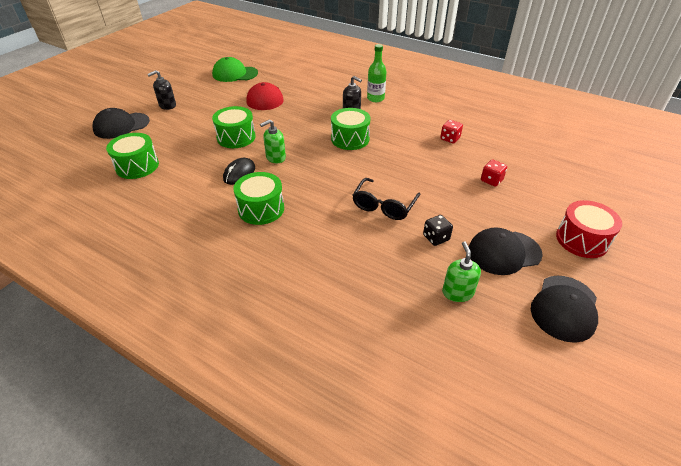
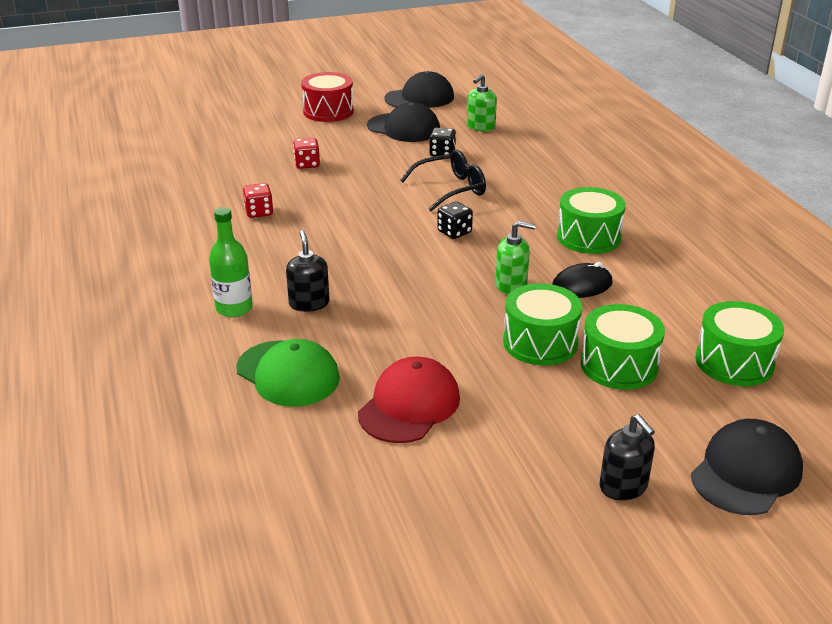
camera: 140 degrees left, 10 degrees down
black cap [92,108,150,139] -> black cap turned 60 degrees counterclockwise [691,419,803,515]
black soap dispenser [147,70,176,110] -> black soap dispenser turned 60 degrees clockwise [600,414,655,501]
green cap [212,57,258,82] -> green cap moved to [236,339,340,407]
green drum [331,108,370,150] -> green drum moved to [581,304,665,390]
none -> black dice [437,201,473,239]

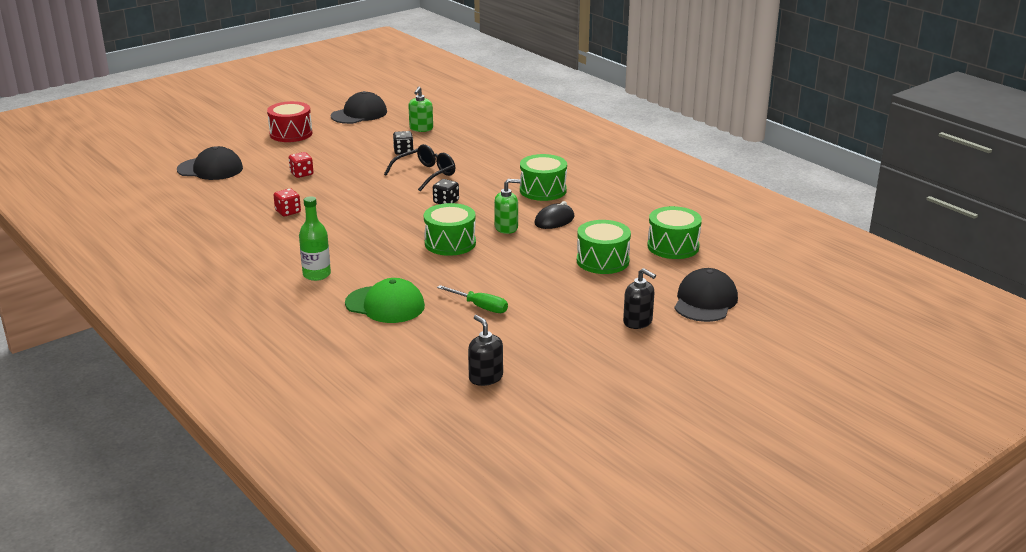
camera: 20 degrees left, 5 degrees down
black soap dispenser [286,230,330,312] -> black soap dispenser moved to [468,315,503,386]
red cap [358,357,460,443] -> green screwdriver [437,285,508,313]
black cap [367,103,440,142] -> black cap moved to [177,146,243,180]
green drum [503,283,582,366] -> green drum moved to [424,203,476,256]

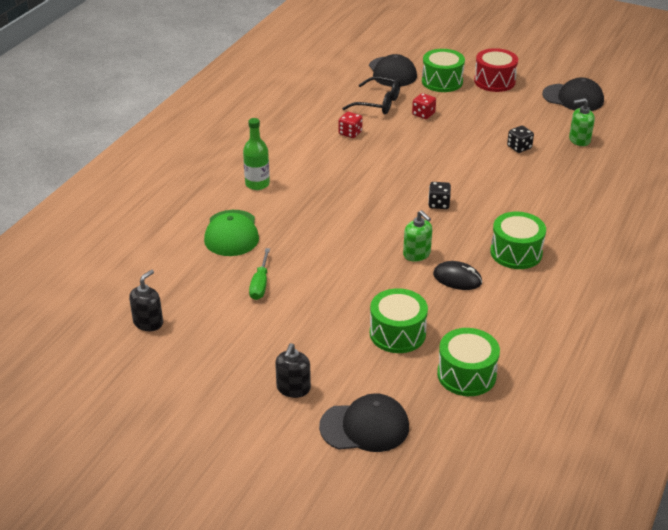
camera: 65 degrees right, 10 degrees up
black glasses [384,144,455,191] -> black glasses moved to [342,77,401,114]
green drum [424,203,476,256] -> green drum moved to [422,49,465,92]

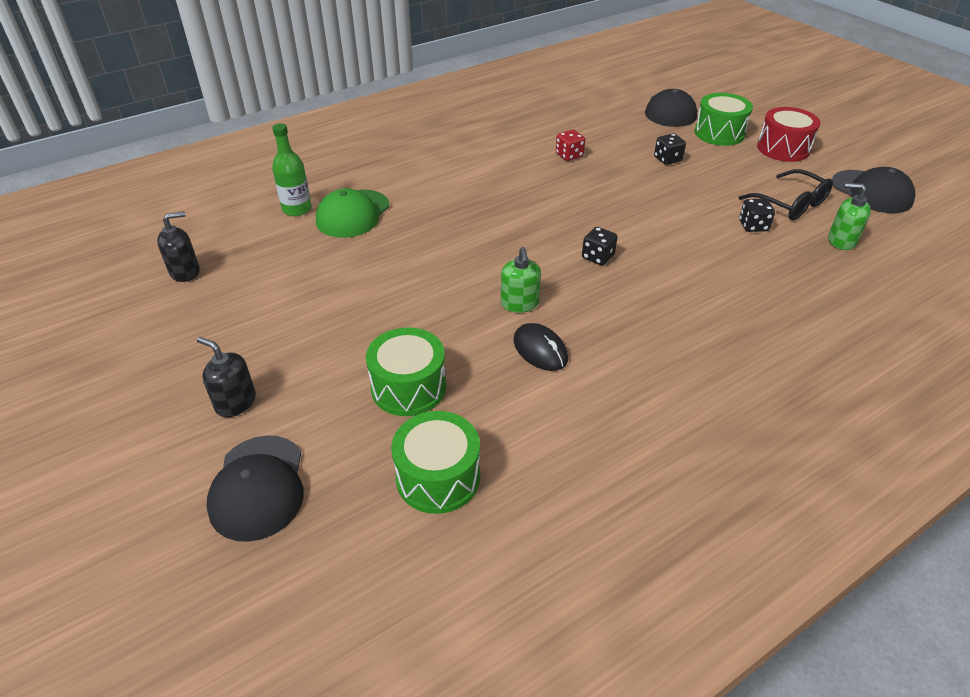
camera: 30 degrees right, 5 degrees up
green bottle [243,118,270,190] -> green bottle moved to [272,124,312,216]
green screwdriver [249,248,270,300] -> none
black soap dispenser [275,343,311,398] -> black soap dispenser turned 75 degrees clockwise [197,337,256,417]
black cap [319,393,409,452] -> black cap turned 60 degrees clockwise [206,435,304,542]
black glasses [342,77,401,114] -> black glasses moved to [739,169,833,220]
red dice [412,93,436,119] -> black dice [654,133,686,165]
green drum [490,212,546,269] -> none

